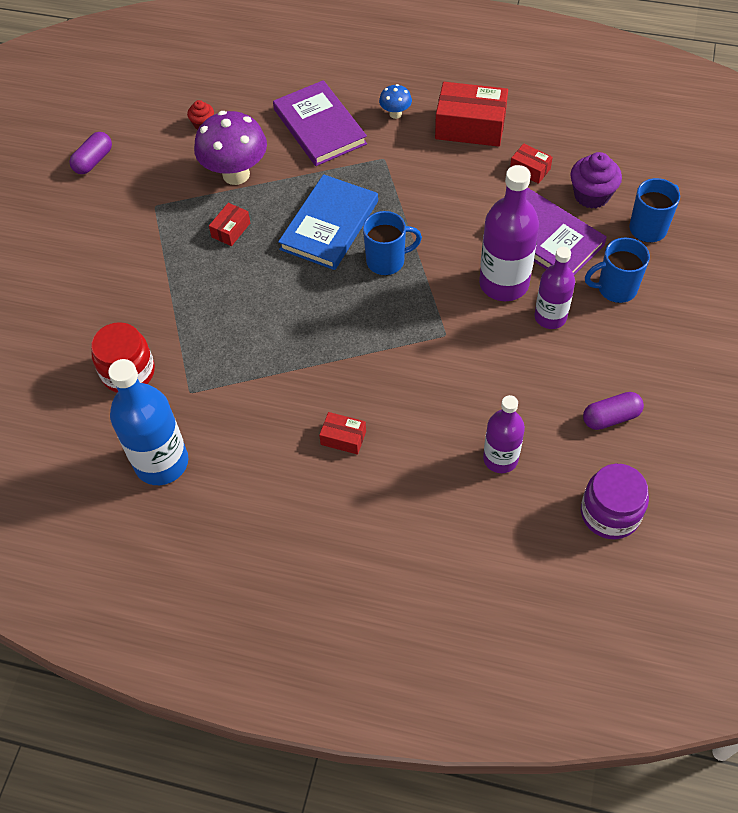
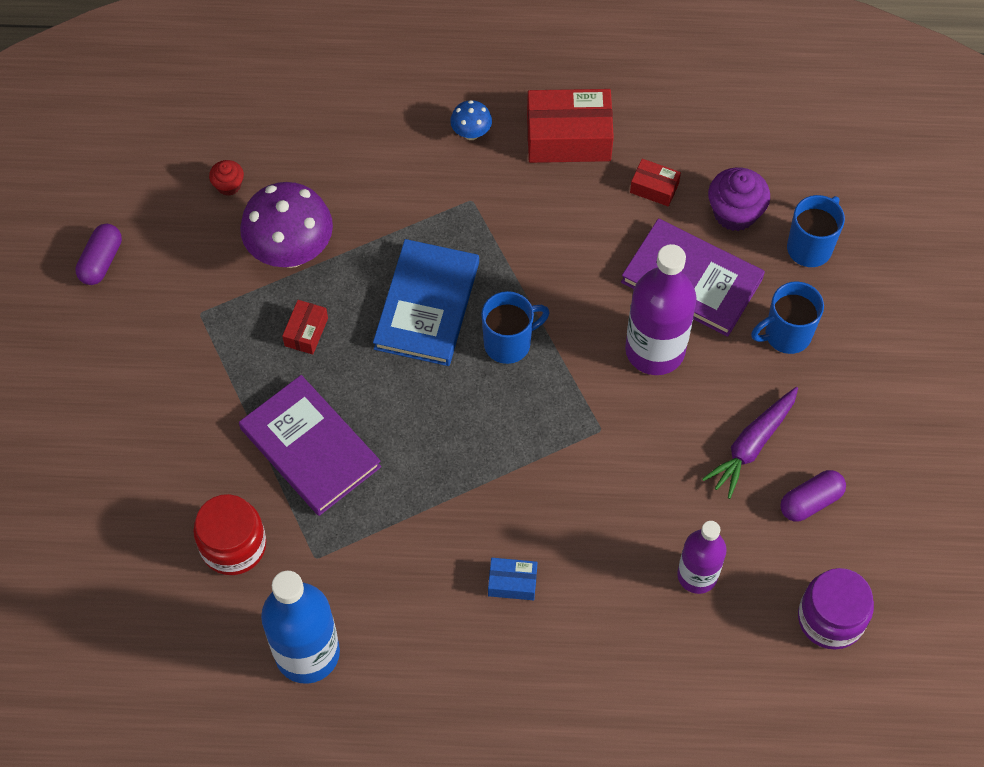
camera: 15 degrees left, 5 degrees up
purple book [273,80,367,166] -> purple book moved to [239,375,381,516]
red box [319,412,366,455] -> blue box [488,558,538,600]
purple bottle [534,247,575,329] -> none
none -> purple carrot [702,387,798,499]

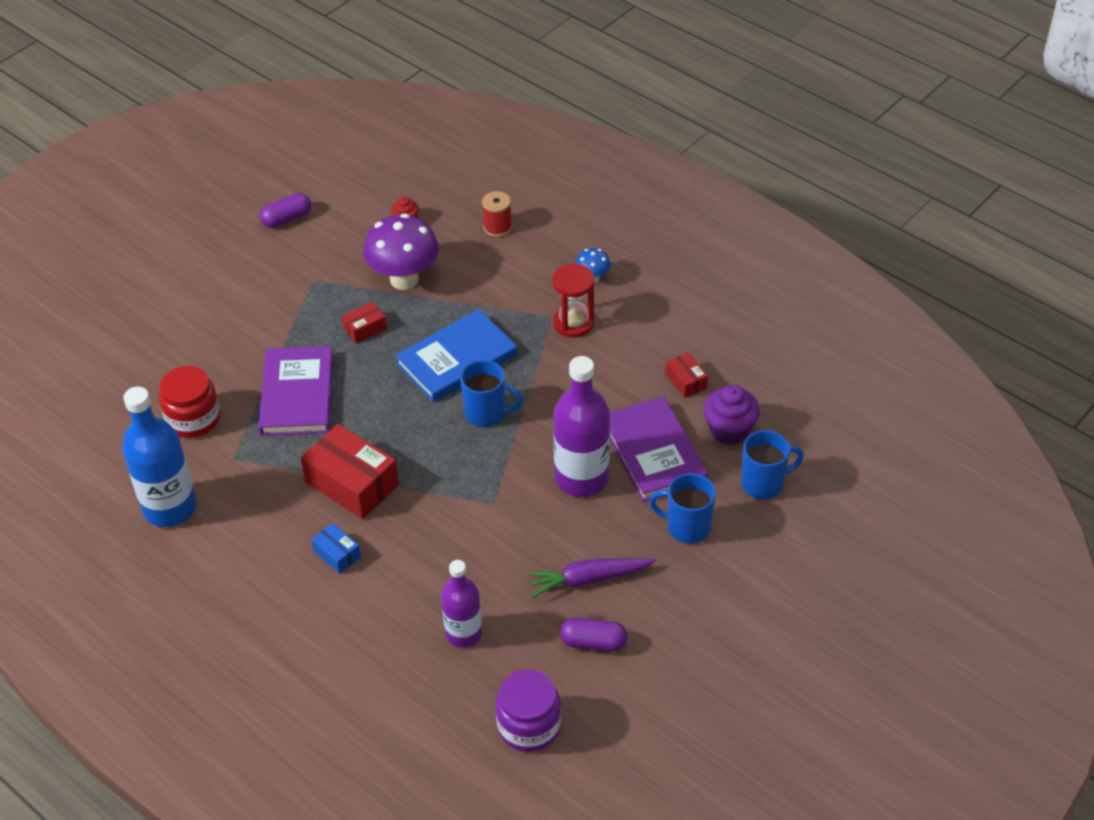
camera: 40 degrees right, 15 degrees down
red box [527,89,614,163] -> red box moved to [301,424,399,519]
none -> red spool [482,191,512,237]
none -> red hourglass [552,264,594,338]

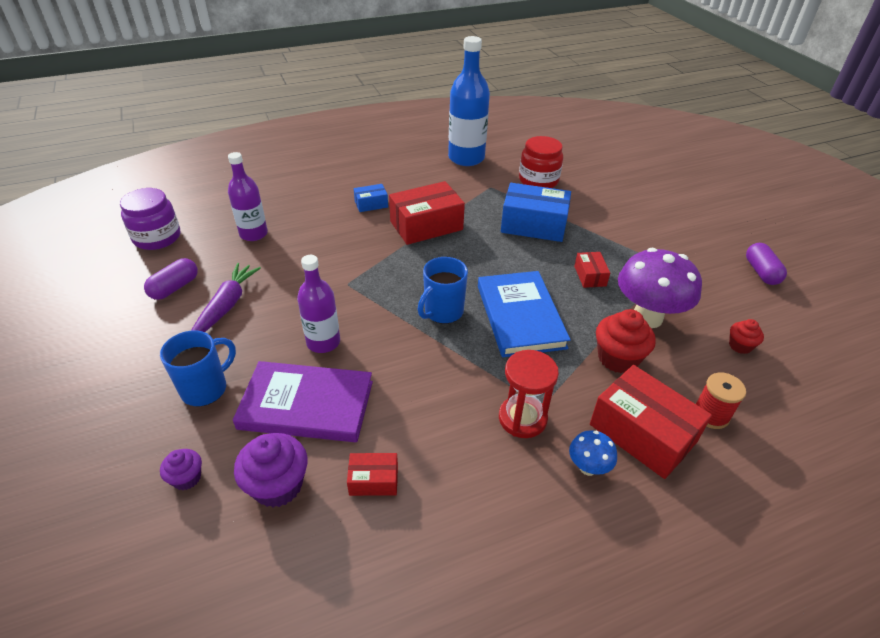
camera: 115 degrees right, 5 degrees down
purple book [258,346,333,436] -> blue box [501,183,571,242]
purple bottle [553,356,610,497] -> purple bottle [297,255,340,353], size x0.64
blue mug [741,430,804,500] -> purple cupcake [160,449,202,490]
none -> red box [590,365,712,479]
none -> red cupcake [596,309,656,373]

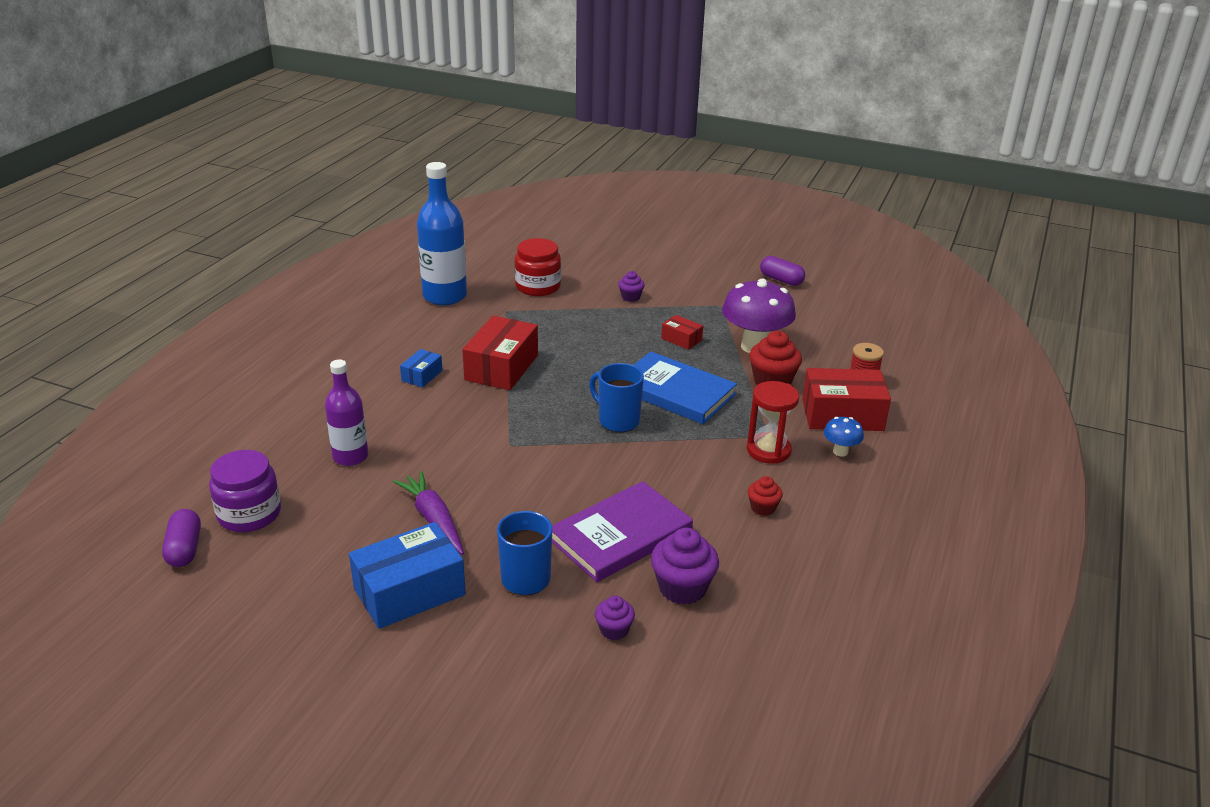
camera: 45 degrees left, 10 degrees down
purple capsule [144,258,198,300] -> purple capsule moved to [162,509,201,567]
purple bottle [297,255,340,353] -> none
red box [347,453,398,496] -> none
blue mug [418,257,468,324] -> blue mug turned 135 degrees clockwise [589,363,644,432]
blue box [501,183,571,242] -> blue box moved to [349,522,466,629]
red cupcake [729,319,764,354] -> red cupcake moved to [748,476,783,516]
none -> purple cupcake [618,271,645,302]

